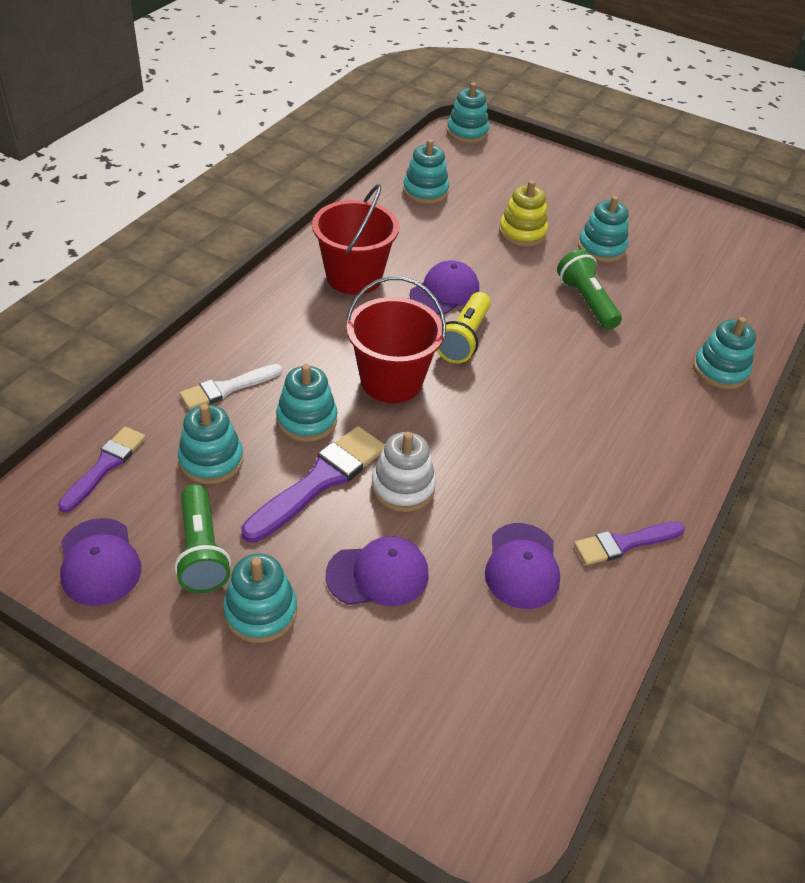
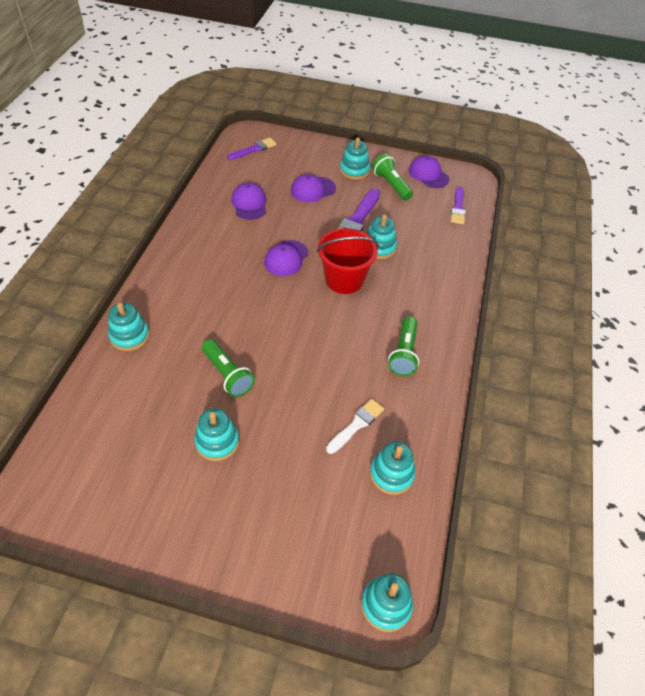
camera: 165 degrees right, 5 degrees up
turquoise stacking toy [178,404,243,484] -> none
white brush [180,364,282,410] -> white brush moved to [326,399,384,454]
red bucket [312,184,399,295] -> green flashlight [388,316,419,376]
white stacking toy [371,432,436,512] -> none
purple cap [409,260,479,314] -> purple cap moved to [264,240,309,276]
yellow flashlight [437,292,491,363] -> none
yellow stacking toy [499,180,548,247] -> none
purple brush [574,522,685,565] -> purple brush moved to [227,138,276,160]

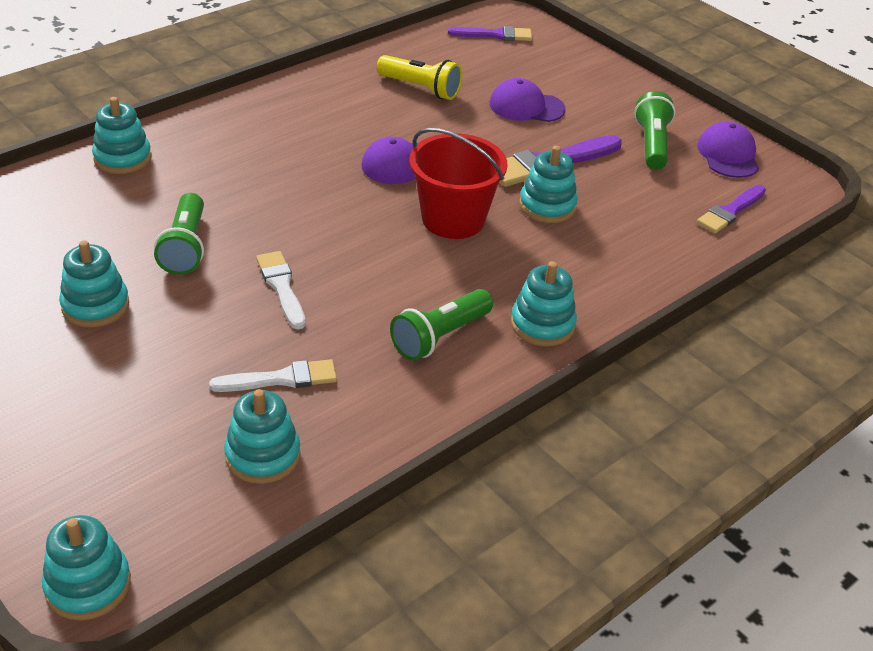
camera: 35 degrees right, 10 degrees down
purple cap [231,183,266,220] -> yellow flashlight [377,55,463,100]
turquoise stacking toy [340,137,370,180] -> turquoise stacking toy moved to [511,261,577,346]
none -> white brush [256,251,306,329]

